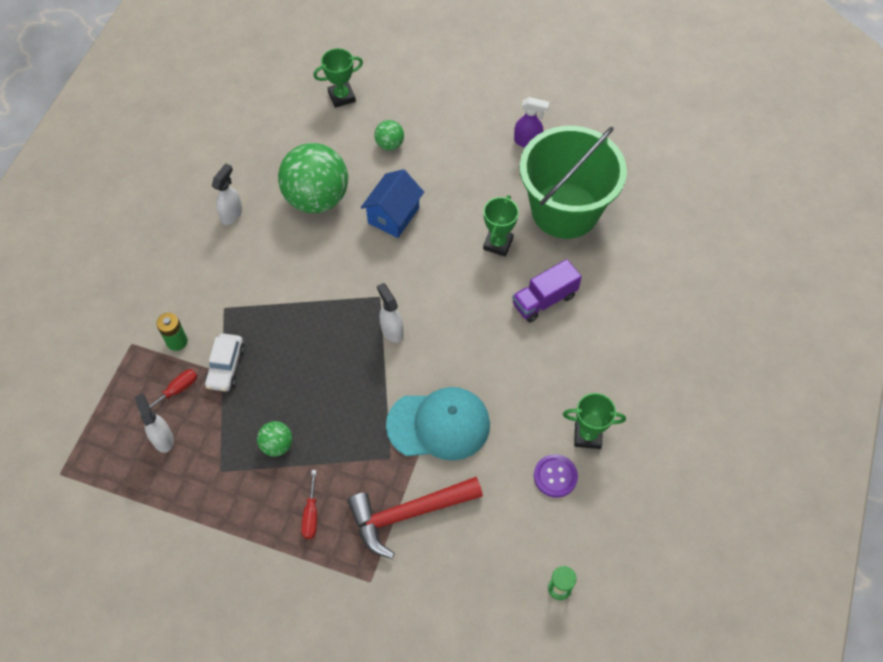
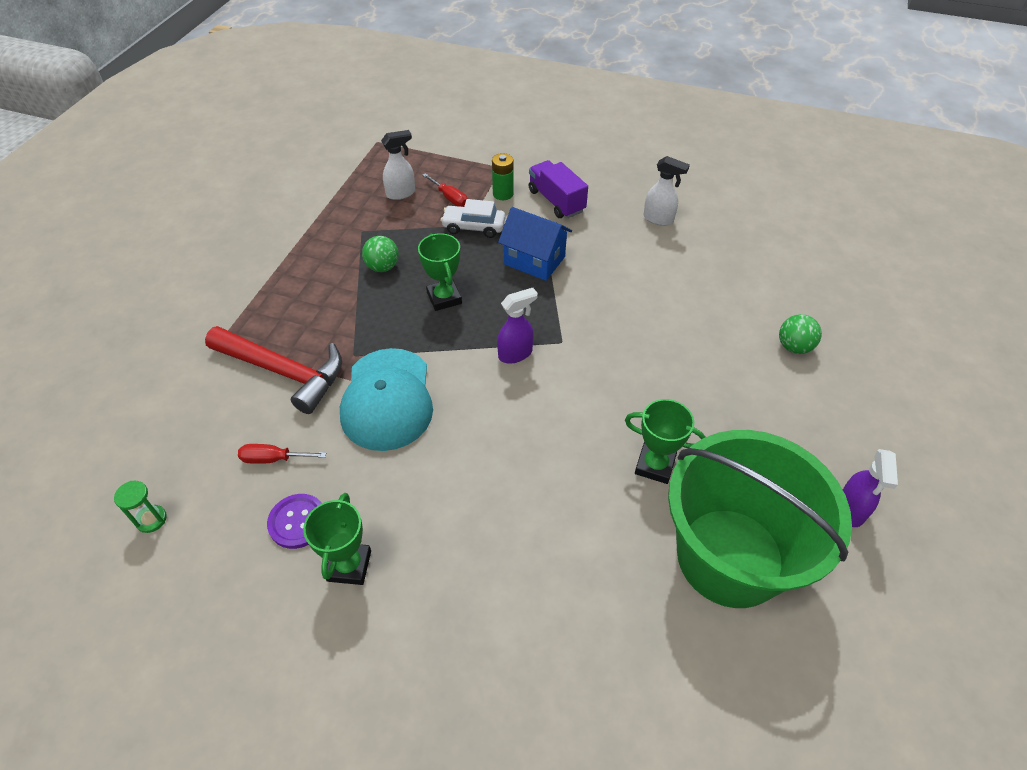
camera: 90 degrees right, 10 degrees down
green ball [278,143,348,213] -> none
red screwdriver [301,470,317,539] -> red screwdriver moved to [238,444,326,464]
green trophy [313,48,363,108] -> green trophy moved to [418,233,462,311]
red hammer [348,477,483,559] -> red hammer turned 135 degrees clockwise [205,326,342,414]
blue house [361,169,424,238] -> blue house moved to [498,207,572,281]
white spray bottle [377,283,404,343] -> purple spray bottle [497,288,538,364]
purple truck [512,259,582,323] -> purple truck moved to [529,160,588,218]

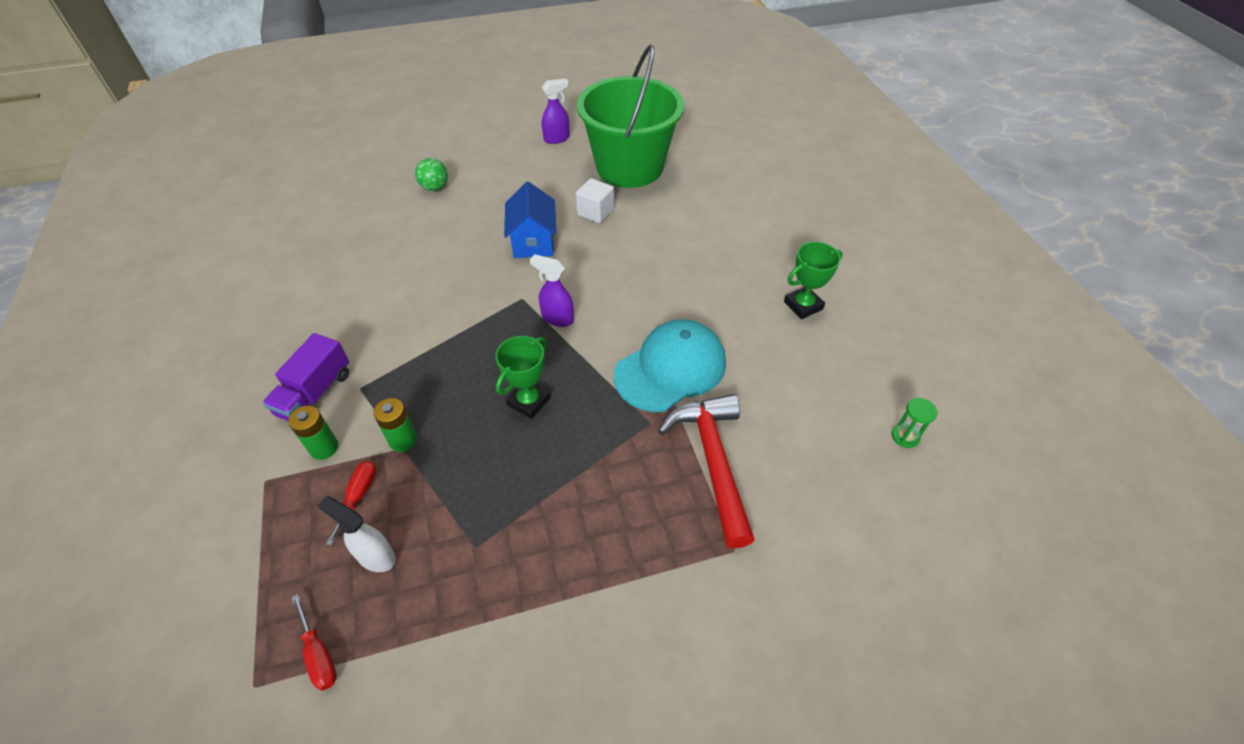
camera: 125 degrees left, 0 degrees up
red screwdriver [238,444,326,464] -> red screwdriver moved to [291,594,337,691]
purple button [267,494,322,549] -> none
green ball [362,236,399,272] -> none
white car [441,199,505,238] -> green battery [373,398,417,452]
blue house [498,207,572,281] -> blue house moved to [504,182,556,258]
green trophy [625,399,705,484] -> white cube [576,178,614,223]
white spray bottle [643,156,690,226] -> none

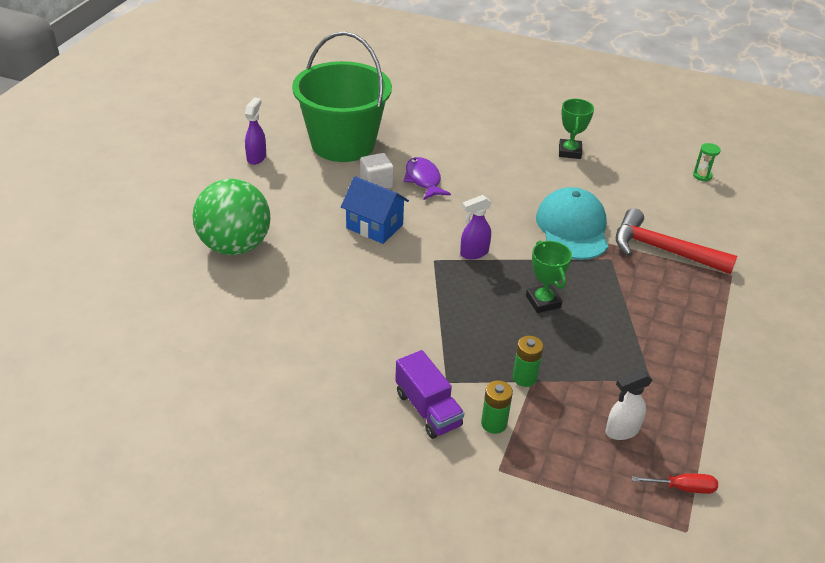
camera: 55 degrees left, 10 degrees down
red screwdriver [326,460,376,546] -> none
green ball [415,158,448,191] -> green ball [193,179,271,255], size x2.23
none -> purple fish [404,157,451,200]

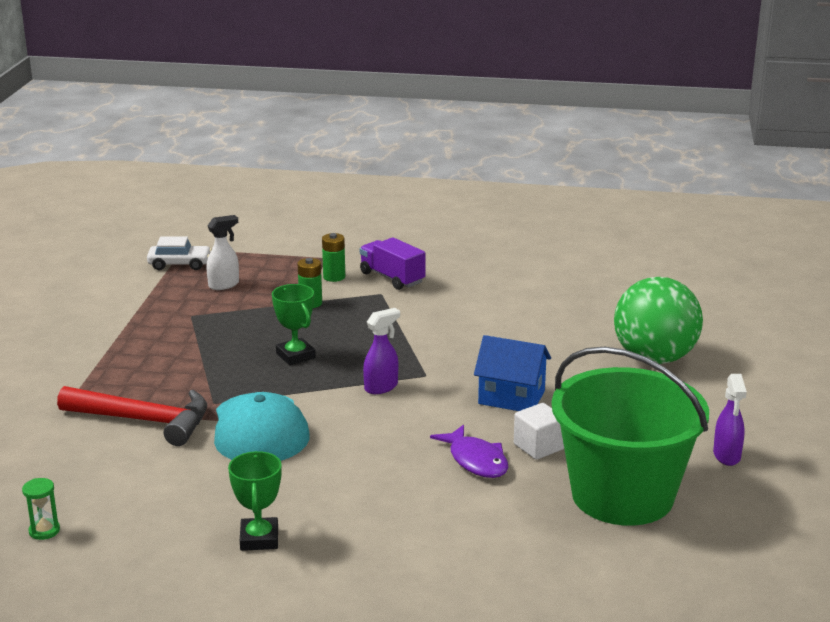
camera: 170 degrees right, 15 degrees down
red screwdriver [632,473,718,494] -> white car [147,236,212,270]

